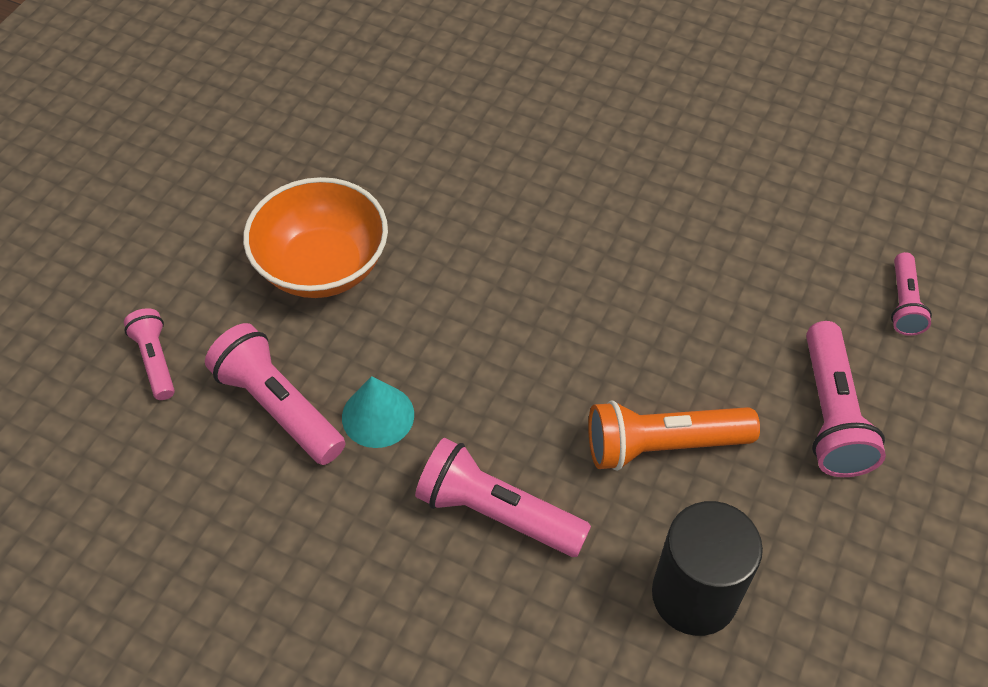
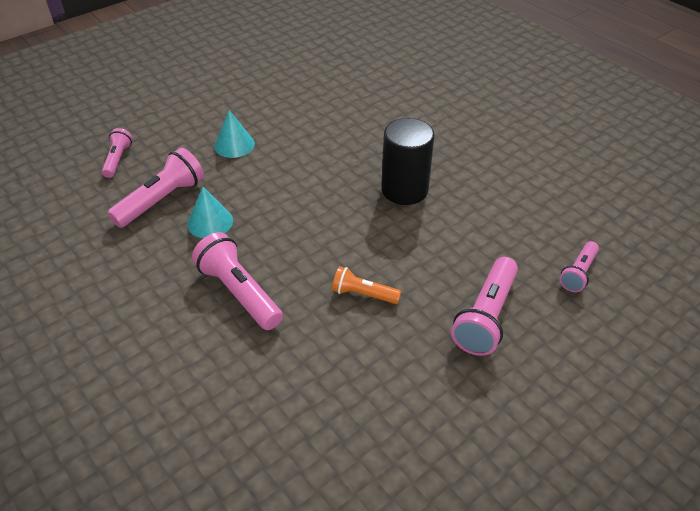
camera: 25 degrees right, 10 degrees down
pink flashlight [205,323,345,465] -> pink flashlight turned 60 degrees clockwise [107,147,204,228]
orange bowl [243,177,388,298] -> turquoise cone [214,110,255,158]
orange flashlight [588,401,760,471] -> orange flashlight [332,266,401,304], size x0.59
black cylinder [652,501,763,636] -> black cylinder moved to [381,118,435,205]

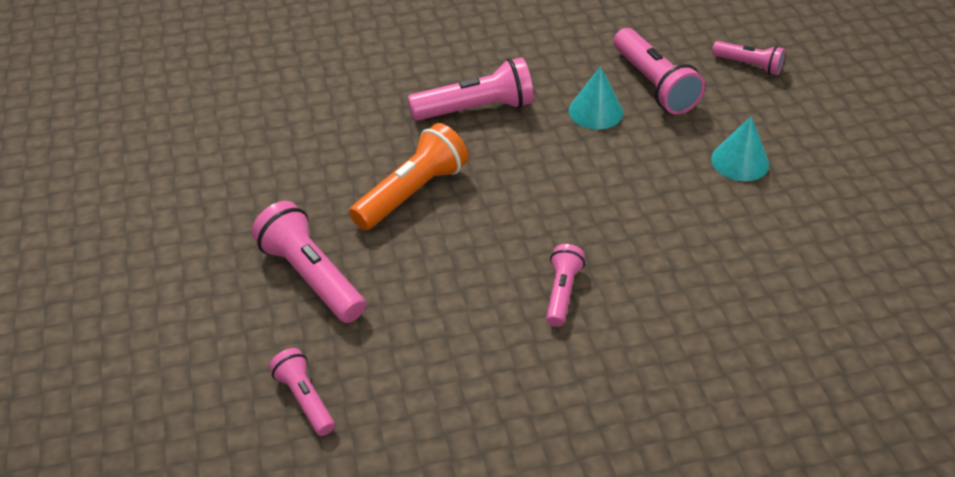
camera: 115 degrees right, 0 degrees up
orange flashlight [332,266,401,304] -> orange flashlight [349,123,468,230], size x1.68
black cylinder [381,118,435,205] -> pink flashlight [546,244,585,327]

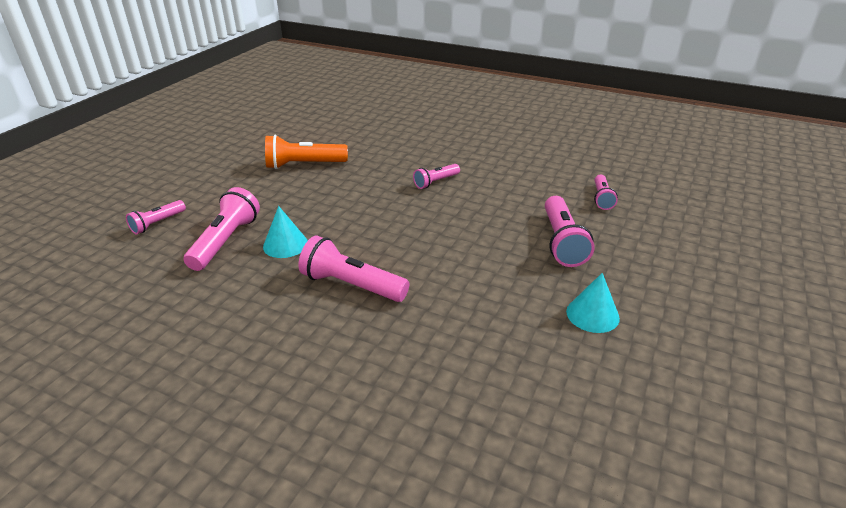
camera: 140 degrees left, 10 degrees down
orange flashlight [349,123,468,230] -> orange flashlight moved to [265,135,348,169]
turquoise cone [711,116,769,181] -> turquoise cone moved to [566,273,620,333]
pink flashlight [712,41,785,75] -> pink flashlight turned 120 degrees counterclockwise [126,200,186,234]

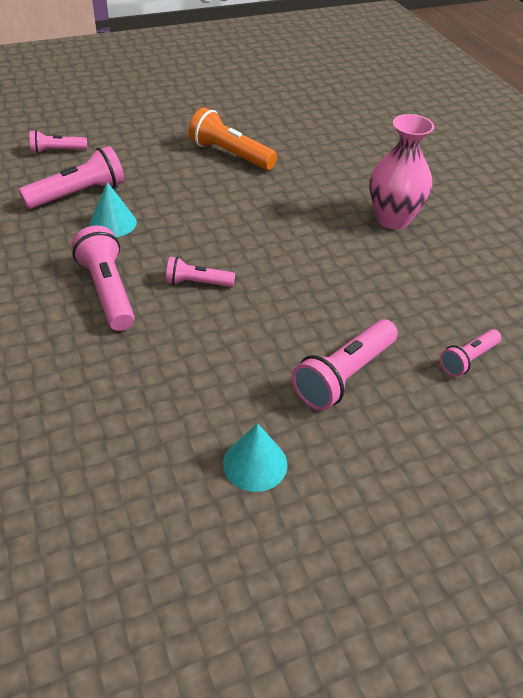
camera: 40 degrees right, 10 degrees up
pink flashlight [413,164,460,189] -> pink flashlight moved to [166,257,235,287]
none -> pink vase [369,114,434,229]

